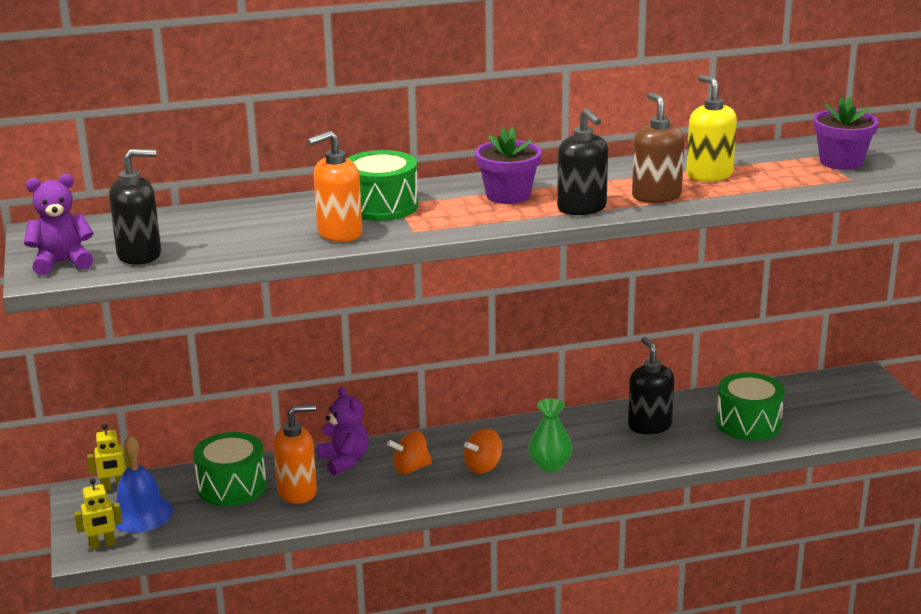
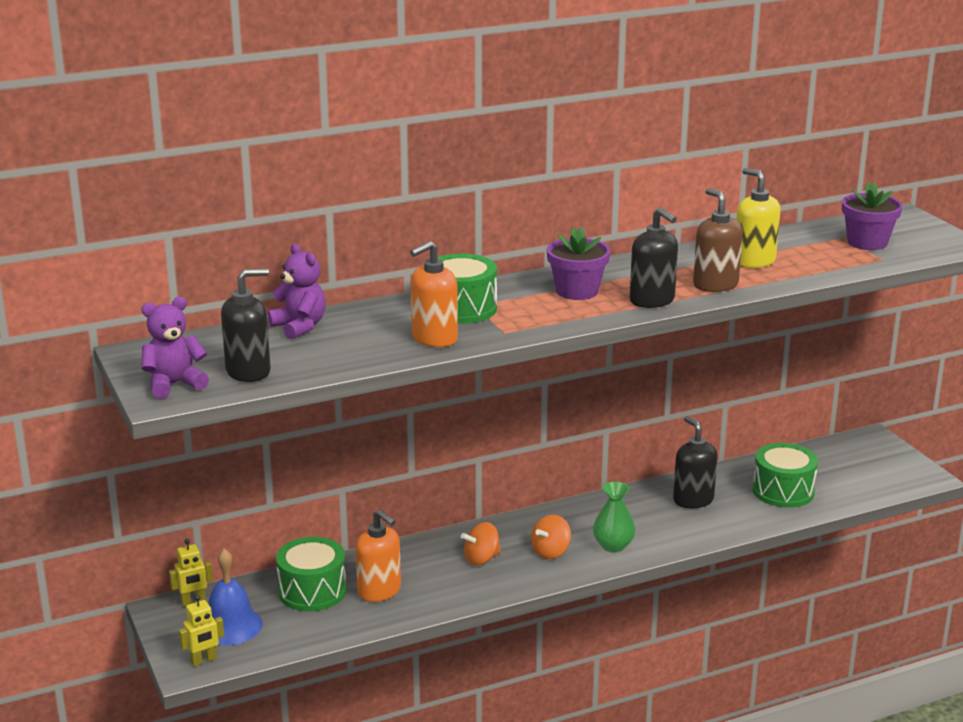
camera: 10 degrees left, 0 degrees up
orange soap dispenser [273,405,317,504] -> orange soap dispenser turned 75 degrees clockwise [355,509,401,602]
purple teddy bear [317,387,368,475] -> purple teddy bear moved to [268,244,326,339]

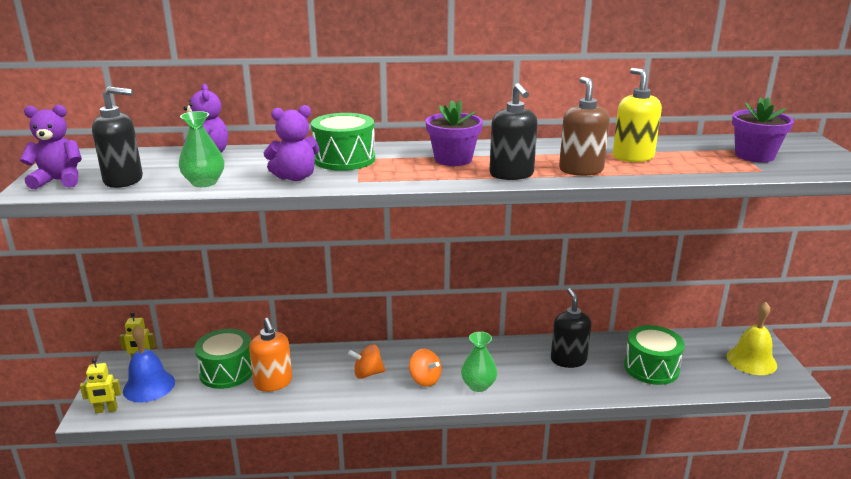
camera: 20 degrees right, 0 degrees up
orange soap dispenser [410,241,458,347] -> purple teddy bear [264,105,320,181]
orange spinning top [531,515,571,559] -> orange spinning top turned 105 degrees counterclockwise [409,349,442,387]
none -> green vase [179,111,224,187]
none -> yellow bell [727,302,777,375]

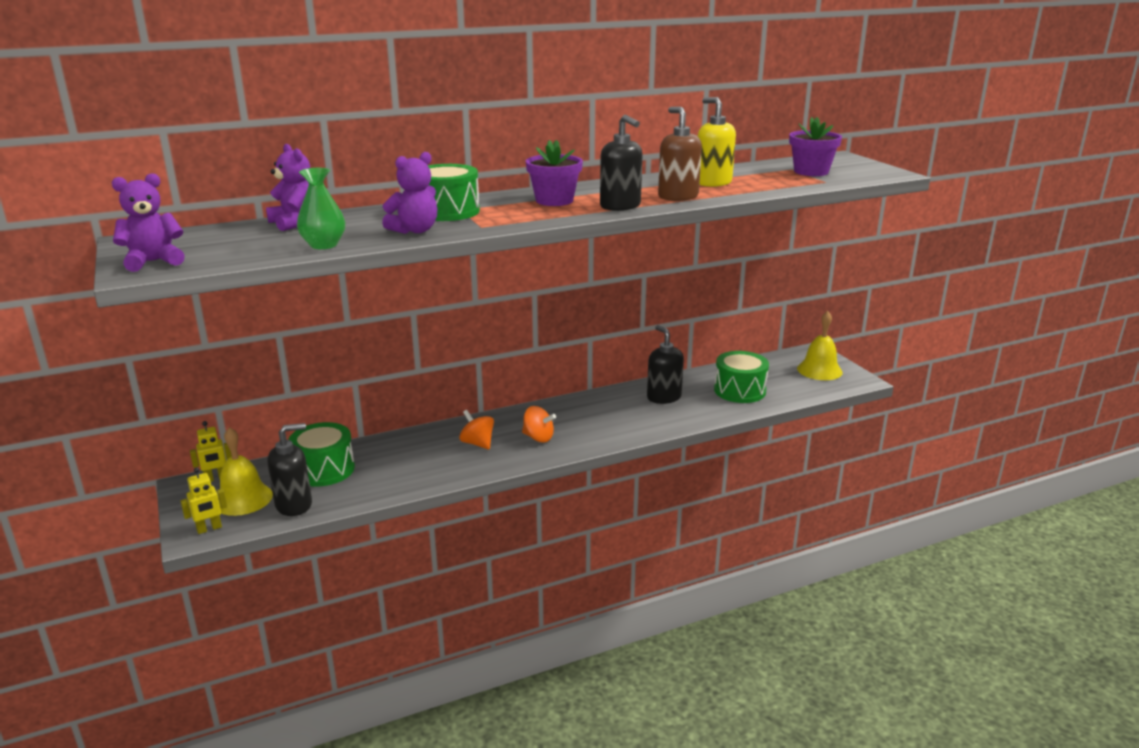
camera: 20 degrees left, 0 degrees up
black soap dispenser [92,87,143,188] -> black soap dispenser moved to [267,423,312,516]
blue bell [123,325,175,402] -> yellow bell [219,427,273,516]
orange soap dispenser [249,318,292,392] -> none
orange spinning top [348,344,385,379] -> orange spinning top turned 75 degrees clockwise [459,410,494,449]
green vase [461,331,497,392] -> none

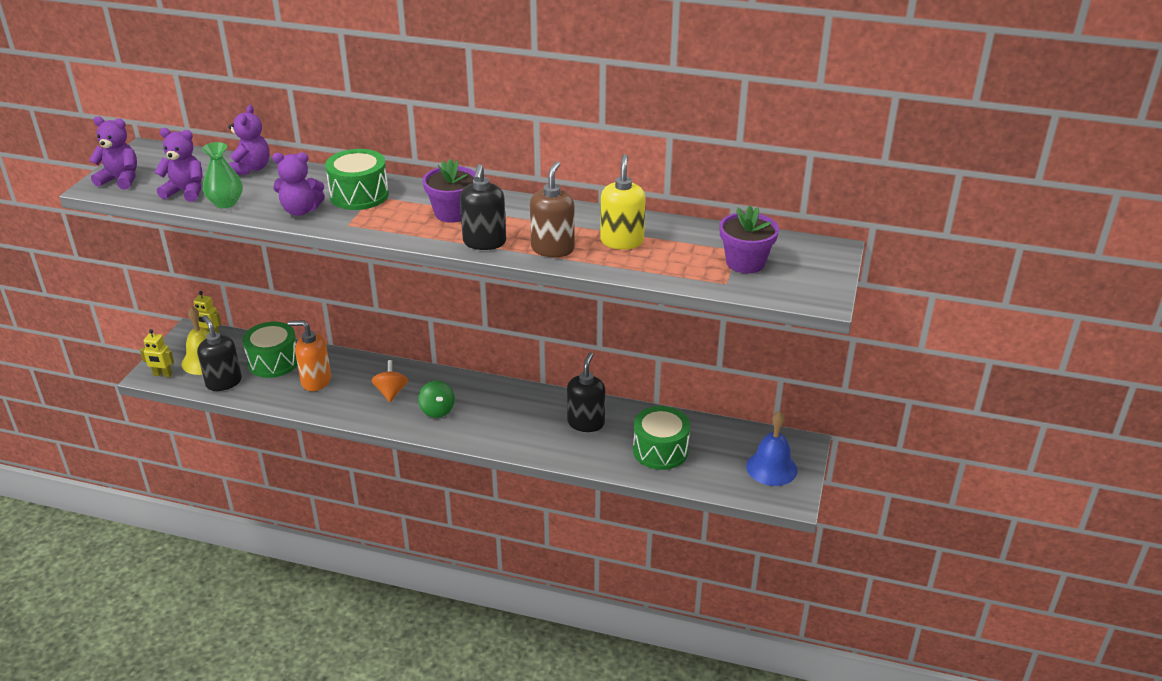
camera: 40 degrees right, 10 degrees up
black soap dispenser [267,423,312,516] -> black soap dispenser turned 135 degrees counterclockwise [197,315,242,391]
orange spinning top [522,406,556,442] -> green spinning top [418,381,455,418]
yellow bell [797,311,843,380] -> blue bell [746,411,798,486]
none -> purple teddy bear [154,128,203,202]
none -> orange soap dispenser [288,321,331,391]

